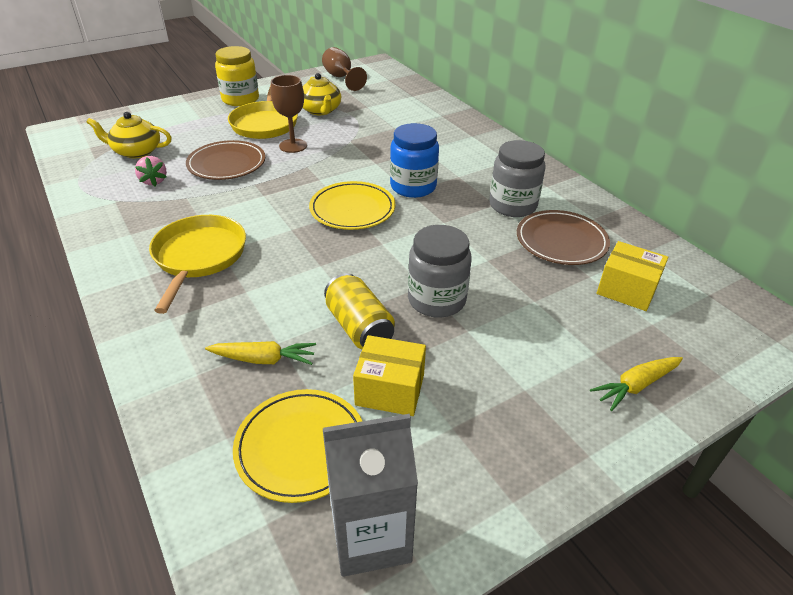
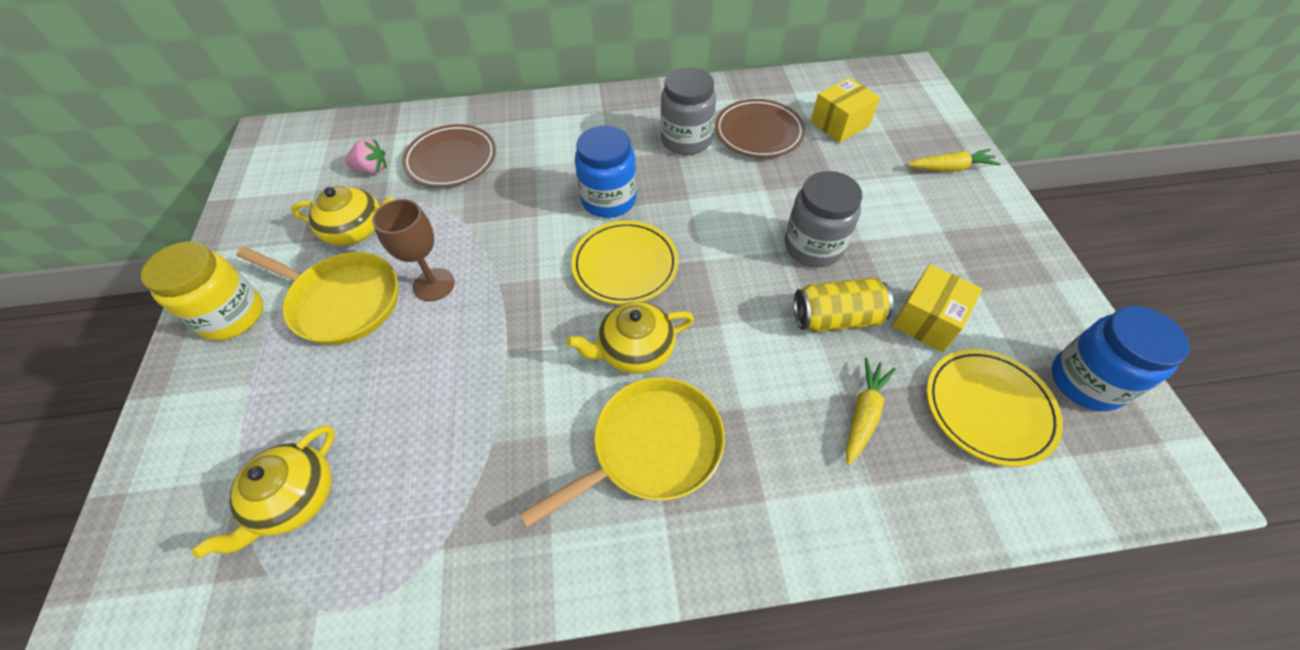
camera: 65 degrees left, 15 degrees up
pink strawberry [135,156,167,186] -> pink strawberry moved to [345,139,387,174]
yellow pan [149,215,246,314] -> yellow pan turned 120 degrees clockwise [519,377,725,528]
brown plate [186,140,265,180] -> brown plate moved to [402,124,496,187]
brown goblet [322,47,367,91] -> none
grey carton [323,414,418,577] -> blue jar [1052,306,1190,411]
yellow carrot [590,357,683,411] -> yellow carrot turned 90 degrees counterclockwise [907,149,1001,172]
none -> yellow teapot [567,302,694,374]

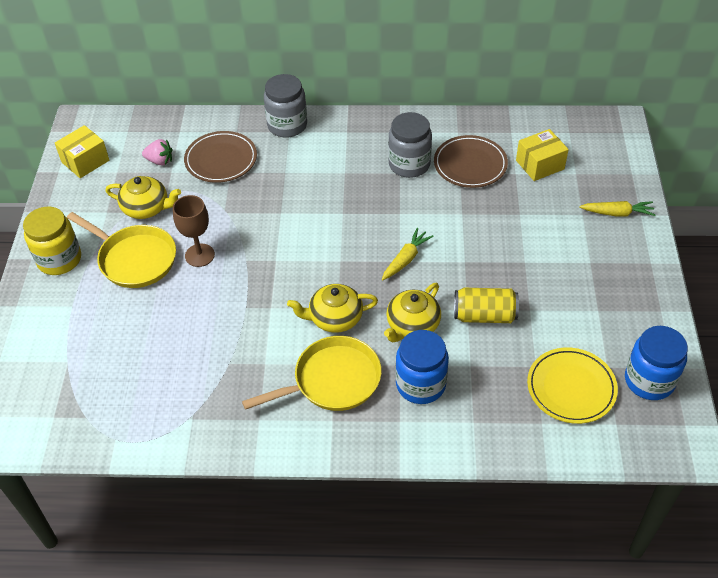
camera: 10 degrees right, 5 degrees down
yellow teapot [191,425,335,559] -> yellow teapot moved to [384,283,441,342]
yellow plate [571,221,679,305] -> none
blue jar [575,126,637,218] -> blue jar moved to [395,330,449,404]
grey jar [785,171,862,267] -> grey jar moved to [264,74,307,138]
yellow carrot [846,357,896,465] -> yellow carrot moved to [382,228,434,280]
yellow box [892,264,982,352] -> yellow box moved to [55,125,109,178]

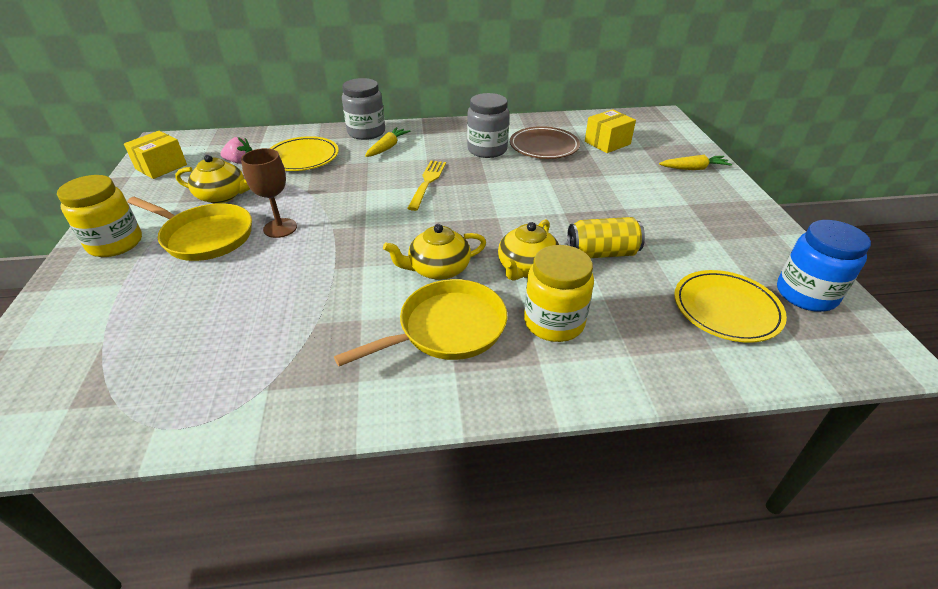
camera: 10 degrees left, 10 degrees down
brown plate [184,131,257,183] -> yellow plate [269,136,339,171]
yellow carrot [382,228,434,280] -> yellow carrot moved to [365,127,411,157]
blue jar [395,330,449,404] -> yellow jar [524,245,594,342]
none -> yellow fork [407,161,446,211]

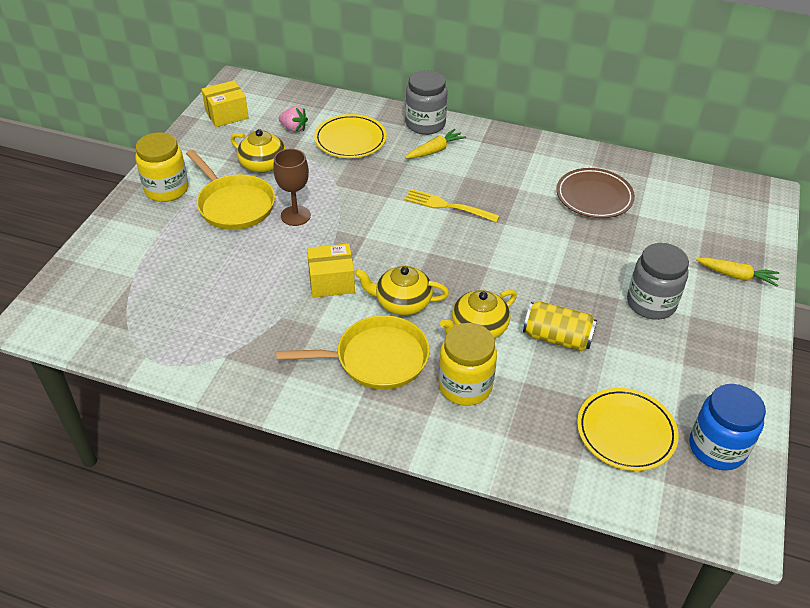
camera: 25 degrees right, 5 degrees up
yellow fork [407,161,446,211] -> yellow fork turned 105 degrees counterclockwise [404,189,500,222]
grey jar [467,93,509,158] -> grey jar moved to [627,243,689,320]
yellow box [585,109,636,153] -> yellow box moved to [307,243,355,298]

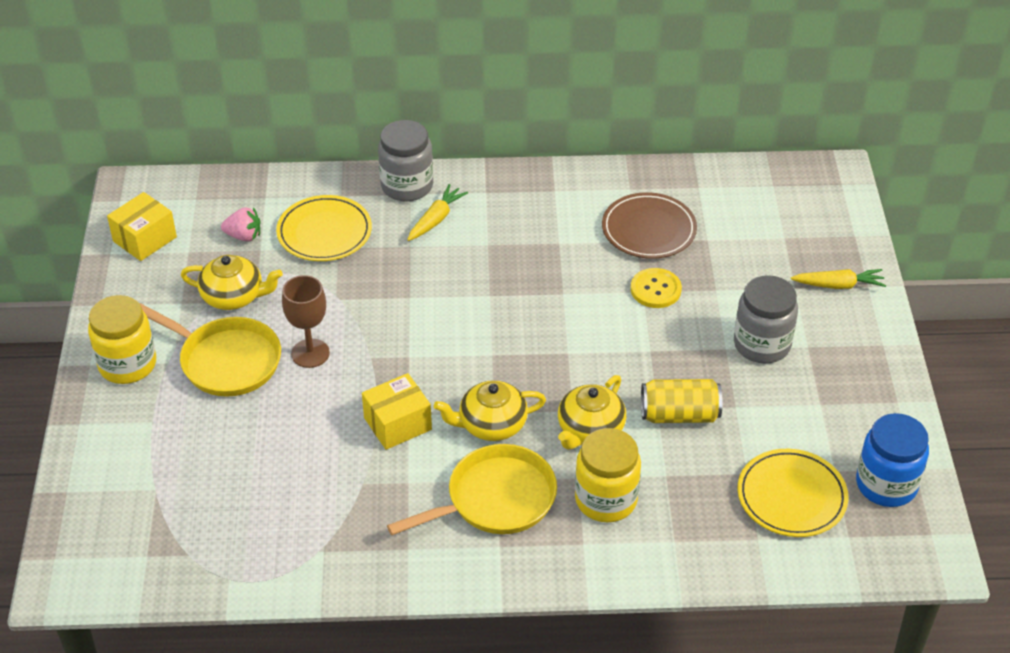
camera: 20 degrees left, 0 degrees up
yellow fork [404,189,500,222] -> none
none -> yellow button [631,268,682,308]

